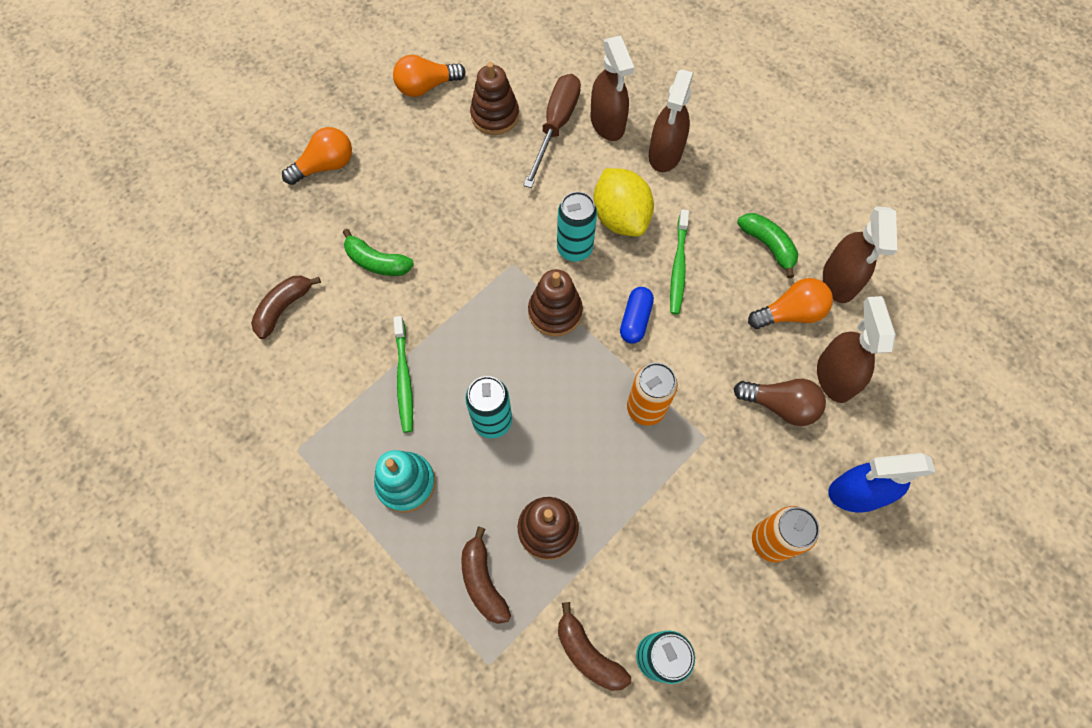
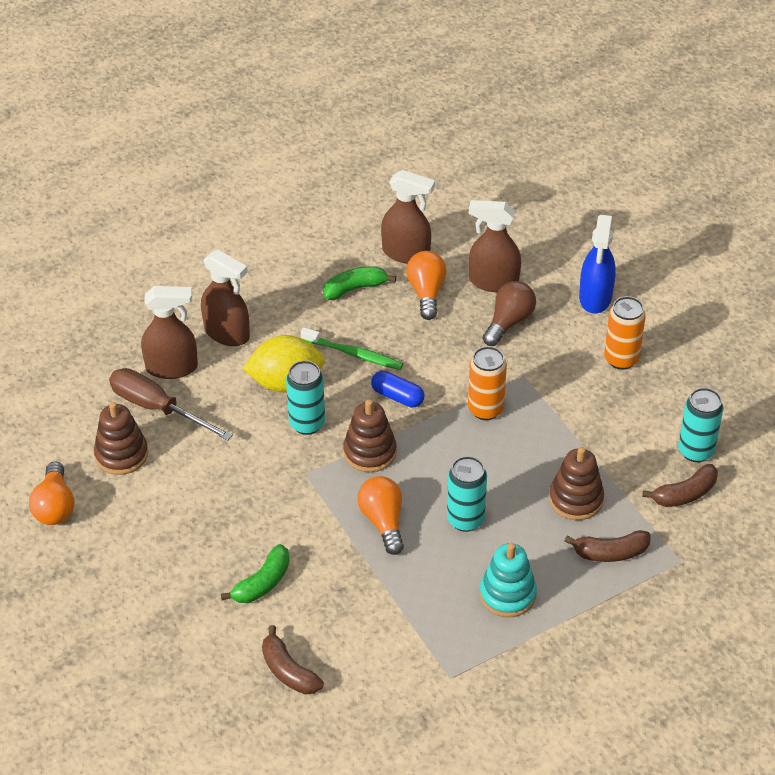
camera: 75 degrees left, 20 degrees down
orange light bulb [282,127,352,185] -> orange light bulb moved to [357,476,404,555]
green toothbrush [393,316,413,433] -> none

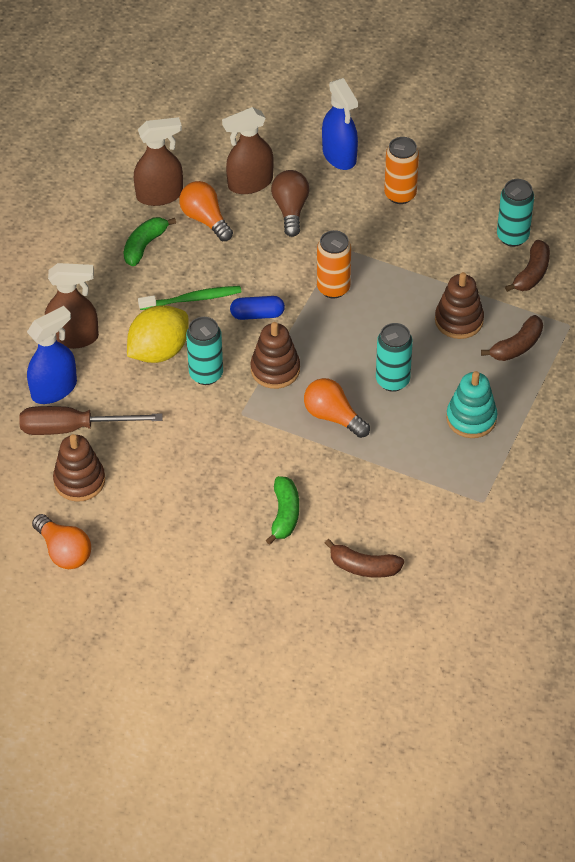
camera: 35 degrees left, 5 degrees up
brown spray bottle [141,286,198,379] -> blue spray bottle [27,306,77,404]

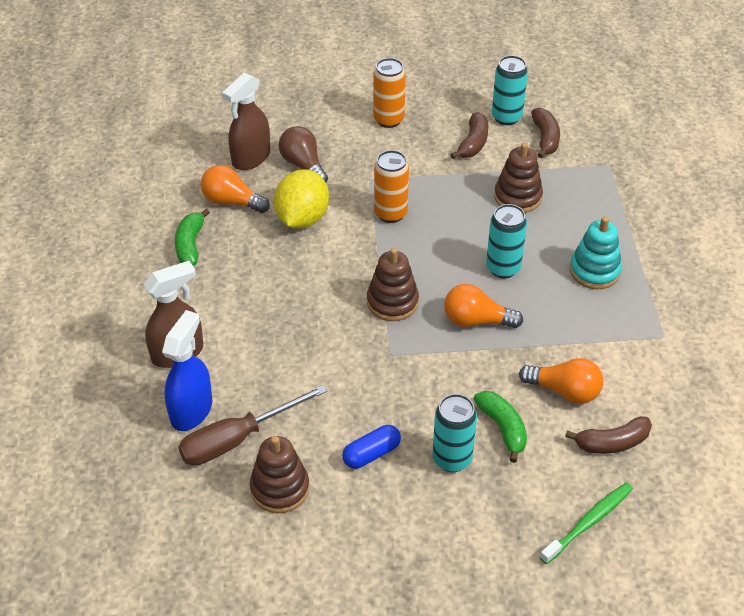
camera: 30 degrees left, 5 degrees down
orange light bulb [32,514,91,569] -> orange light bulb moved to [519,358,603,404]
yellow lemon [127,305,189,363] -> yellow lemon moved to [274,169,329,228]
brown spray bottle [134,117,183,206] -> none
green toothbrush [138,286,241,310] -> green toothbrush moved to [540,482,633,564]
turquoise can [186,317,223,385] -> turquoise can moved to [432,394,477,472]
blue capsule [230,296,285,320] -> blue capsule moved to [342,425,401,469]
blue spray bottle [322,78,358,170] -> none
brown banana [481,315,543,361] -> brown banana moved to [451,112,488,159]

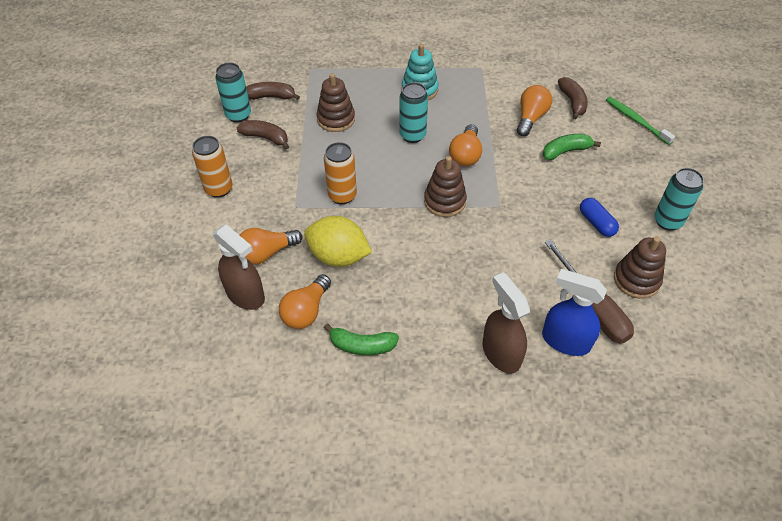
camera: 85 degrees left, 5 degrees up
brown light bulb [279,126,328,183] -> orange light bulb [240,228,302,265]
turquoise can [432,394,477,472] -> turquoise can moved to [654,168,704,231]

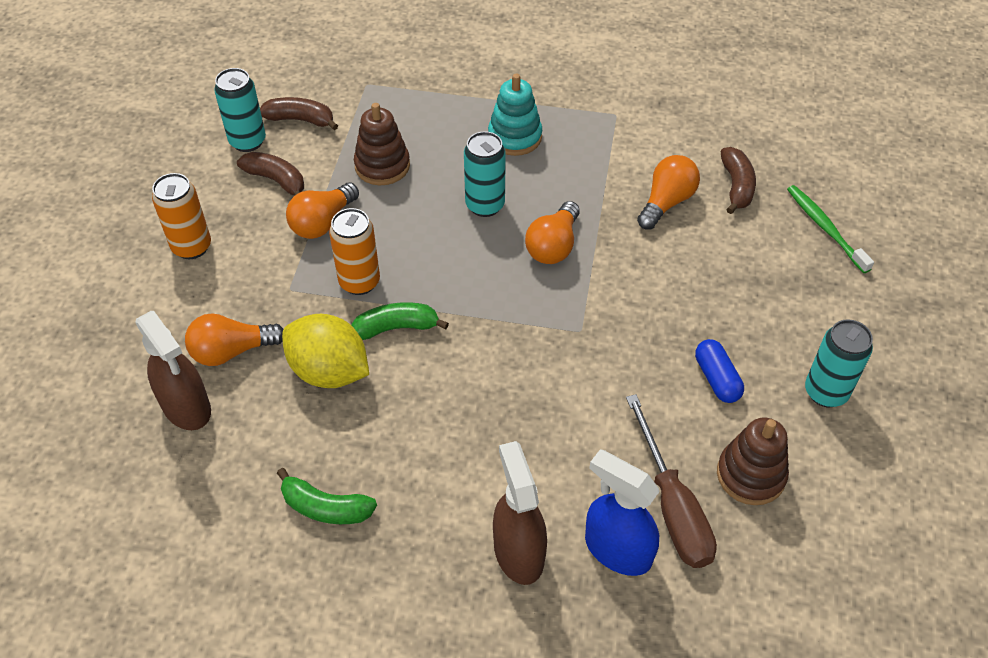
camera: 10 degrees right, 0 degrees up
orange light bulb [279,274,331,329] -> orange light bulb moved to [286,182,359,239]
brown stacking toy [424,156,467,217] -> none
green banana [543,134,601,160] -> green banana moved to [351,302,449,340]

